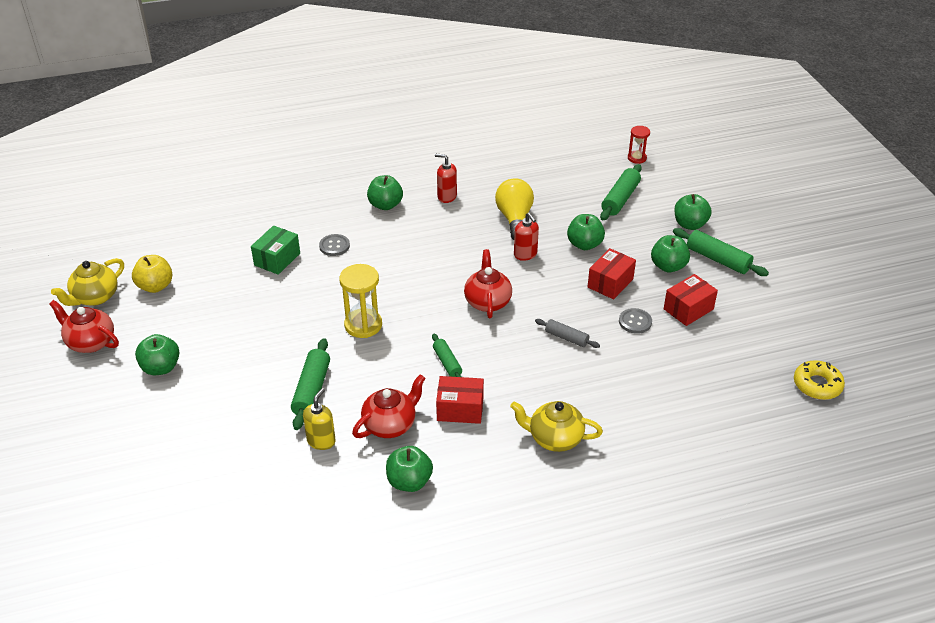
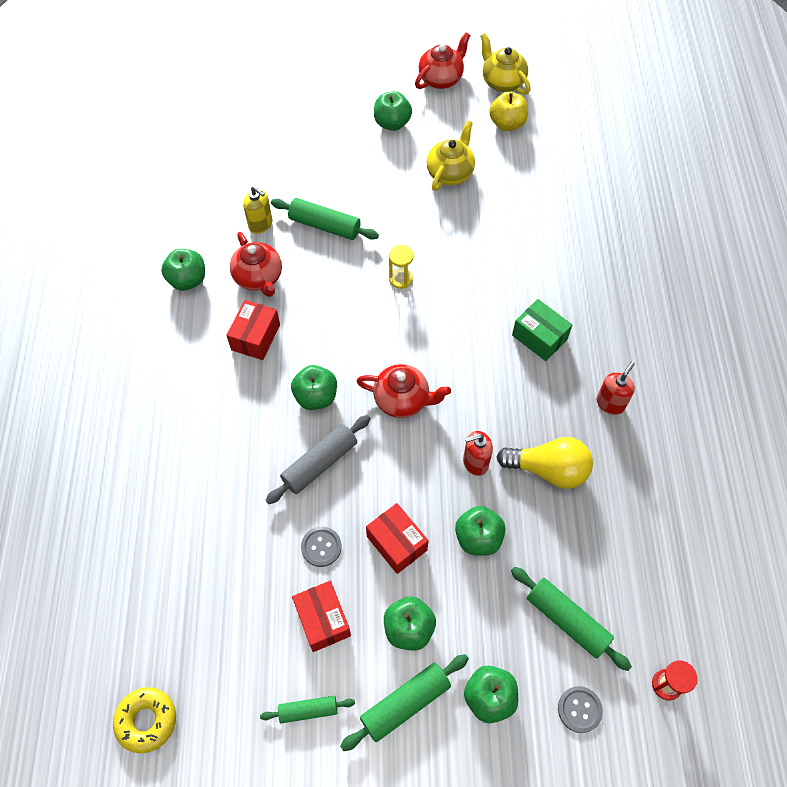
camera: 105 degrees right, 20 degrees up
green box [251,226,300,275] -> green box moved to [512,299,572,361]
grey button [319,234,350,256] -> grey button moved to [558,686,603,733]
yellow hourglass [339,264,382,338] -> yellow hourglass [389,245,414,289], size x0.60
green apple [367,175,403,210] -> green apple moved to [291,365,337,410]
green rolling pin [432,334,462,377] -> green rolling pin moved to [260,696,355,723]
yellow teapot [510,401,603,452] -> yellow teapot moved to [427,120,475,191]
grey rolling pin [535,319,600,348] -> grey rolling pin [265,415,370,504], size x1.61

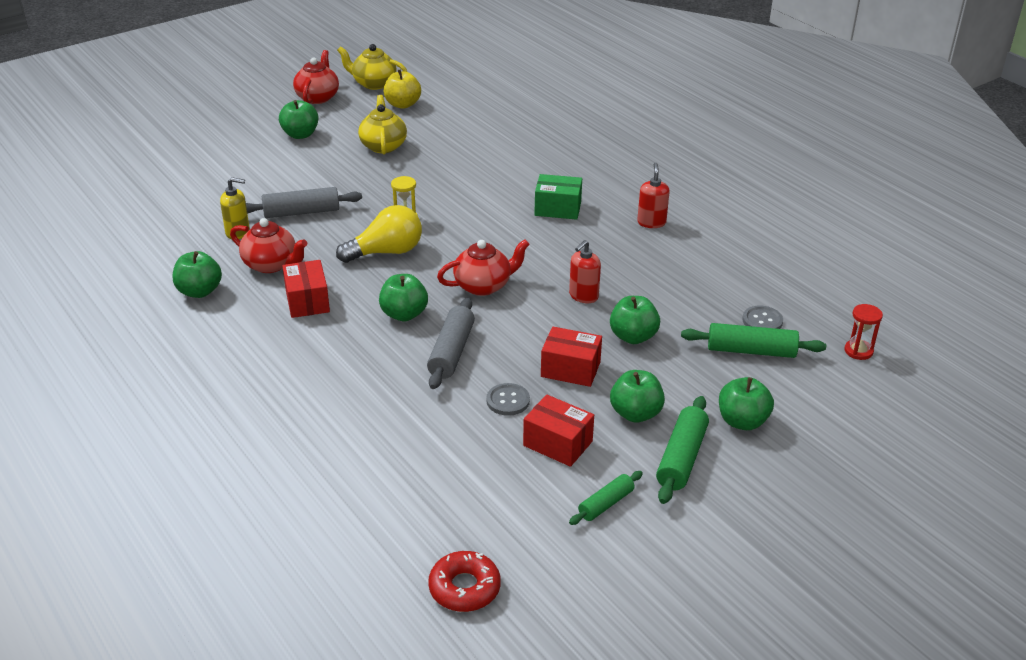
camera: 35 degrees left, 25 degrees down
yellow donut [113,687,176,753] -> red donut [428,551,501,612]
green rolling pin [271,198,379,240] -> grey rolling pin [246,187,362,218]
yellow light bulb [497,437,593,489] -> yellow light bulb moved to [336,205,422,263]
grey button [558,686,603,733] -> grey button moved to [742,306,783,329]

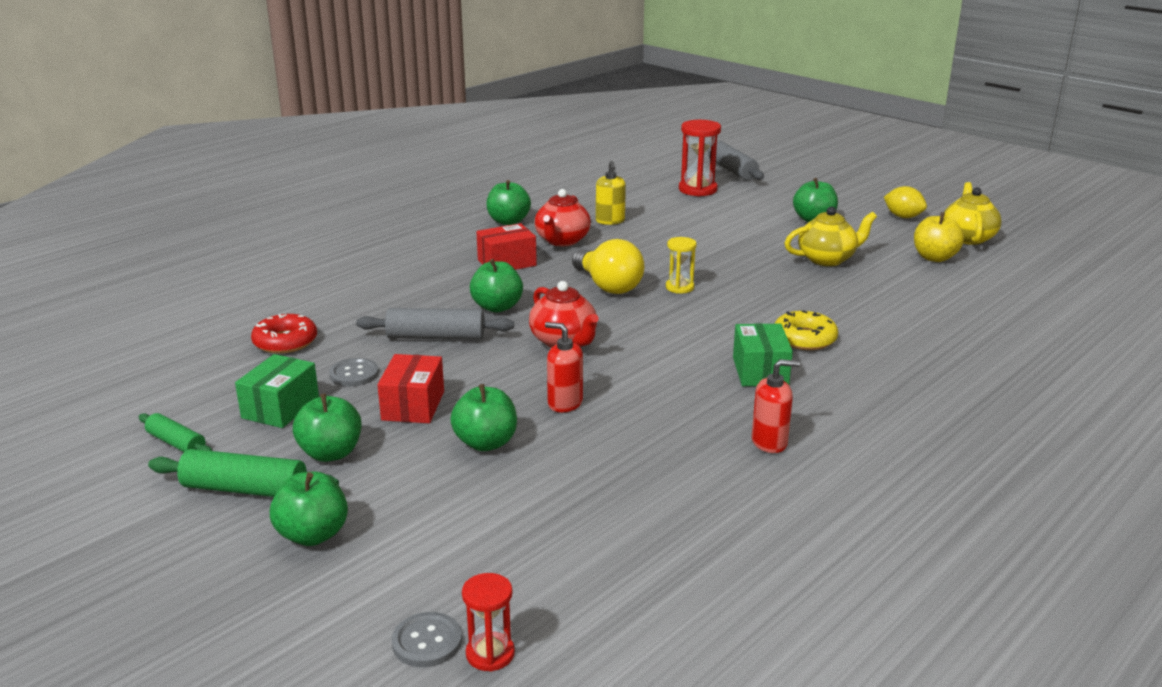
camera: 80 degrees right, 10 degrees down
grey rolling pin [246,187,362,218] -> grey rolling pin moved to [707,141,764,180]
red teapot [293,50,339,104] -> yellow lemon [884,186,927,218]
red donut [428,551,501,612] -> red donut moved to [251,314,317,354]
red box [523,395,594,467] -> green box [235,354,319,428]
green rolling pin [681,323,826,358] -> none
grey button [742,306,783,329] -> grey button moved to [391,612,462,667]
none -> red hourglass [679,120,721,197]
none -> yellow donut [775,310,838,350]

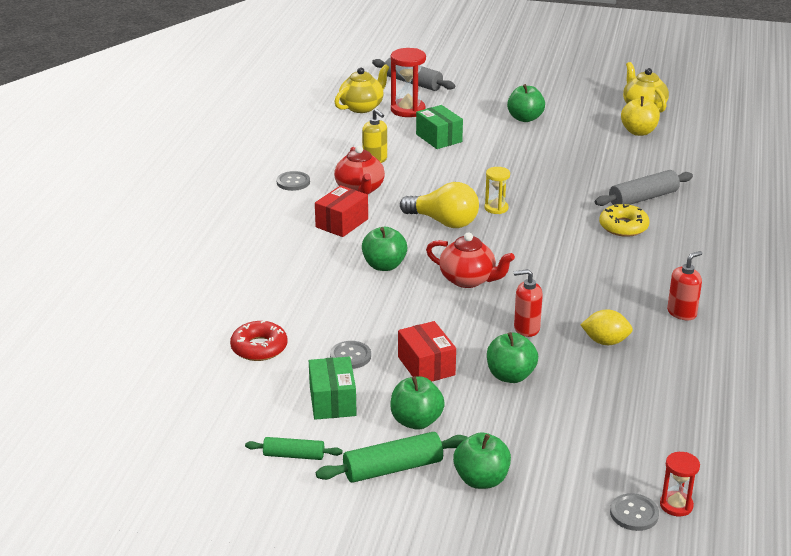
camera: 30 degrees left, 5 degrees up
grey rolling pin [356,308,514,340] -> grey rolling pin moved to [595,170,693,206]
green apple [486,180,531,225] -> grey button [277,171,310,191]
green box [733,323,793,386] -> green box moved to [416,105,463,149]
yellow teapot [784,207,877,266] -> yellow teapot moved to [334,64,390,113]
yellow lemon [884,186,927,218] -> yellow lemon moved to [581,309,633,345]

